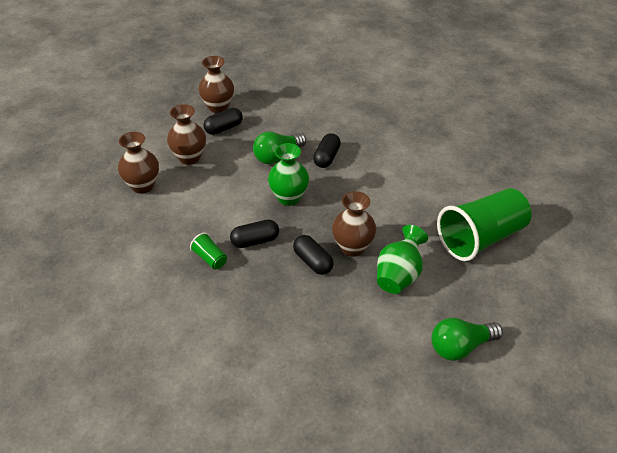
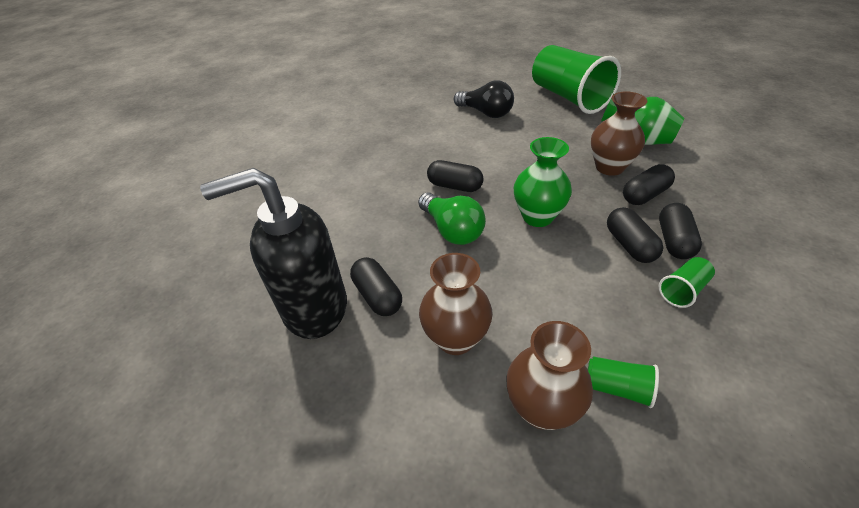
camera: 85 degrees left, 0 degrees up
brown vase [198,56,234,113] -> black soap dispenser [200,168,347,339]
green light bulb [431,318,503,361] -> none
none -> black light bulb [454,80,514,118]
none -> green cup [588,356,659,408]
none -> black capsule [659,203,702,259]

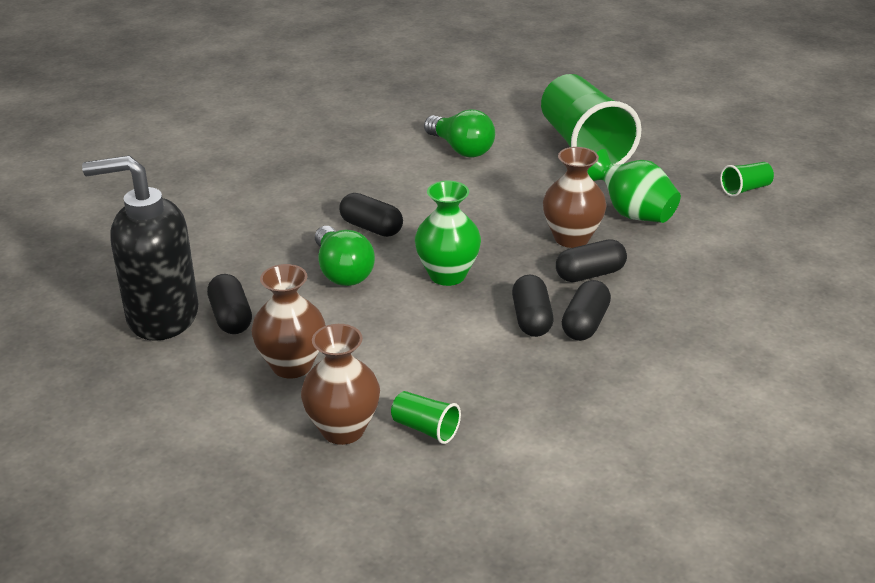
camera: 10 degrees right, 10 degrees down
black light bulb [454,80,514,118] -> green light bulb [424,109,495,157]
green cup [659,257,715,308] -> green cup moved to [720,162,774,197]

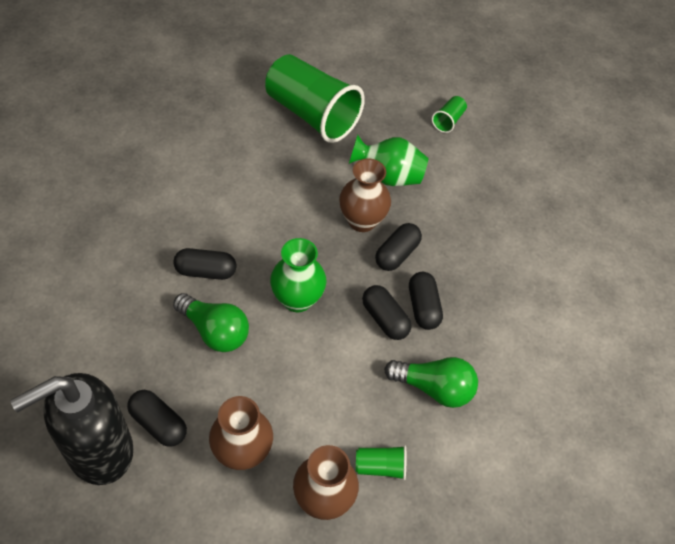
camera: 35 degrees left, 20 degrees up
green light bulb [424,109,495,157] -> green light bulb moved to [384,357,478,408]

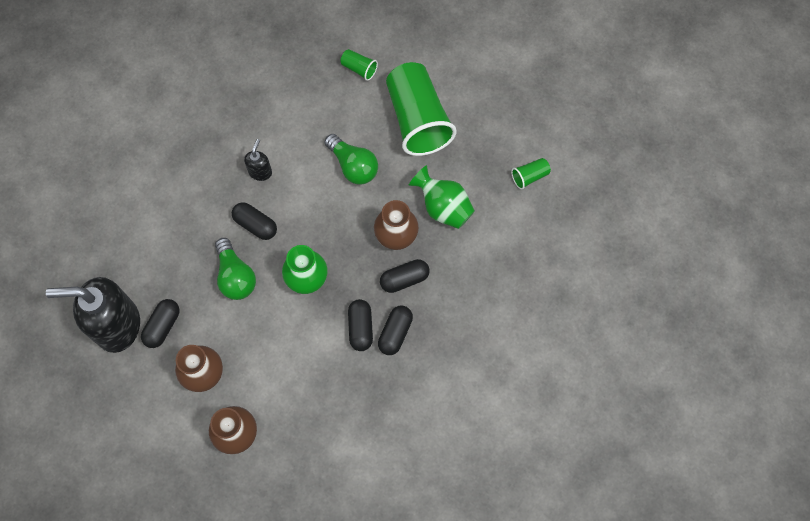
camera: 35 degrees right, 15 degrees up
black capsule [127,390,187,447] -> black capsule turned 45 degrees clockwise [141,299,180,348]
green cup [356,445,406,480] -> green cup moved to [340,49,378,81]
green light bulb [384,357,478,408] -> green light bulb moved to [325,134,378,184]
none -> black soap dispenser [244,139,272,181]

